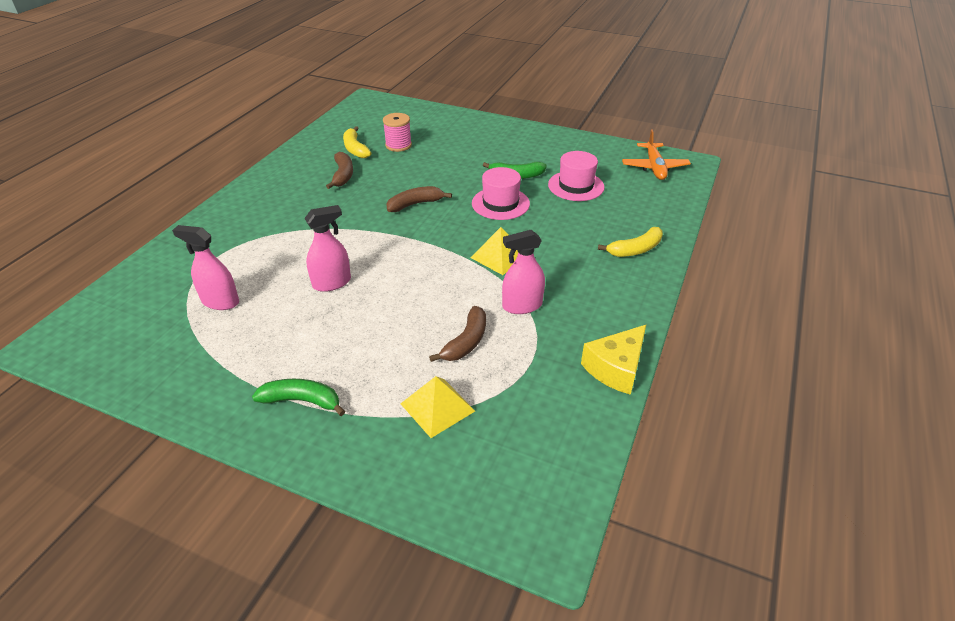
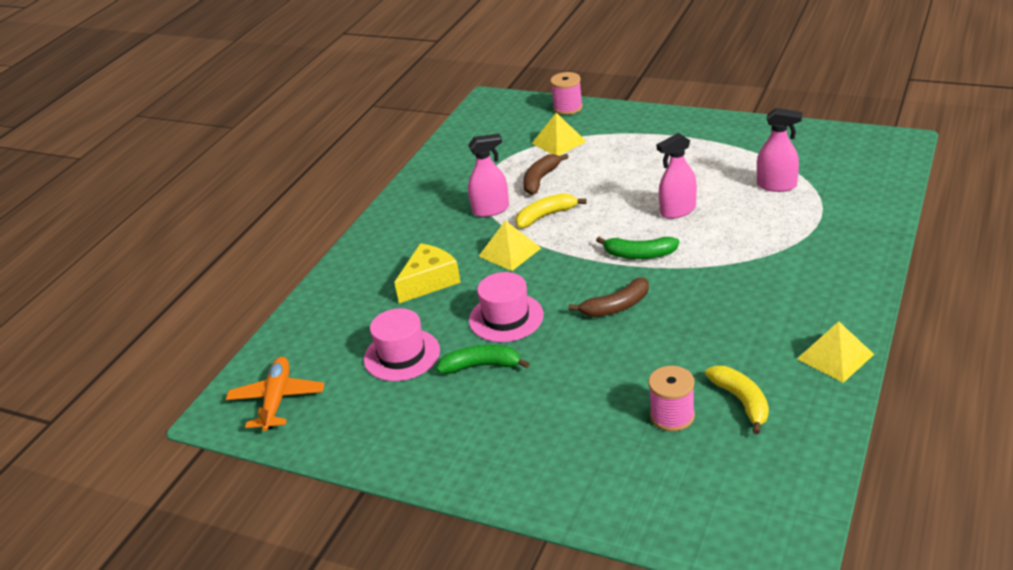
camera: 175 degrees left, 5 degrees down
green banana [252,379,345,416] -> green banana moved to [596,237,679,259]
brown banana [326,152,353,189] -> none
yellow cheese [581,325,646,395] -> yellow cheese moved to [394,243,461,303]
yellow banana [598,227,663,257] -> yellow banana moved to [515,193,587,228]
none -> pink spool [550,72,583,115]
none -> yellow pyramid [797,321,874,383]

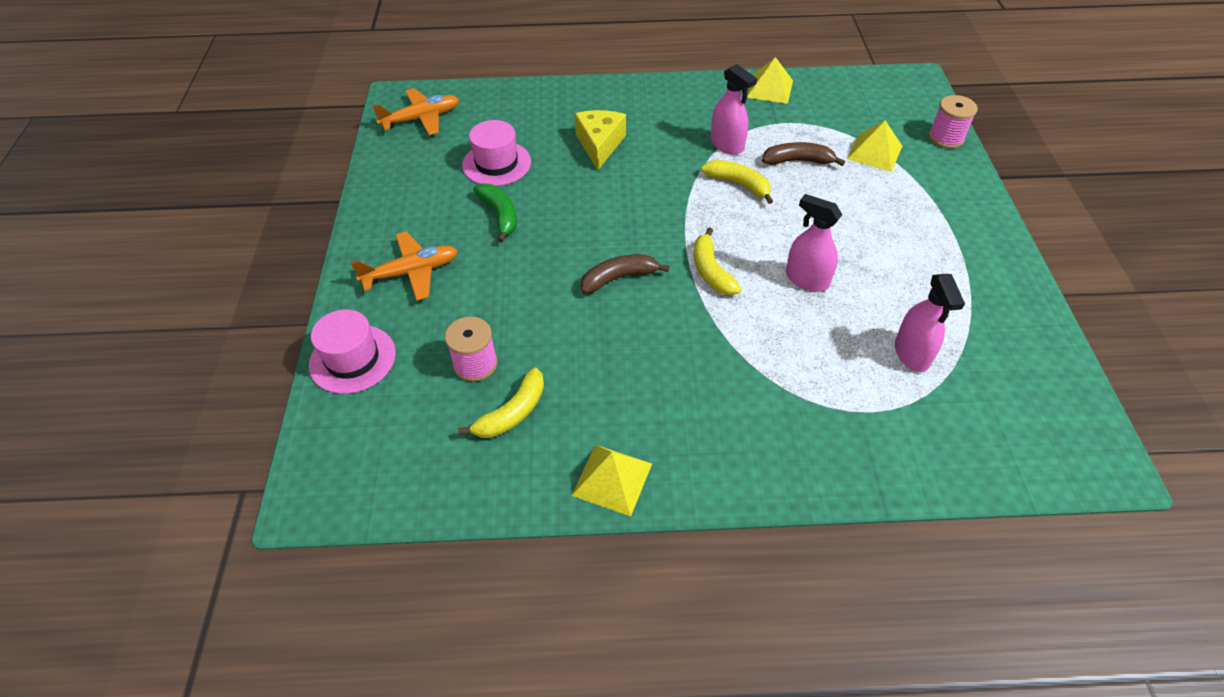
camera: 60 degrees right, 15 degrees up
yellow cheese [394,243,461,303] -> yellow cheese turned 105 degrees counterclockwise [575,110,626,170]
pink hat [469,272,544,342] -> pink hat moved to [309,309,396,394]
yellow pyramid [478,220,541,271] -> yellow pyramid moved to [747,57,793,104]
brown banana [569,277,649,317] -> brown banana turned 120 degrees clockwise [581,254,670,294]
green banana [596,237,679,259] -> yellow banana [694,227,742,295]
none -> orange plane [350,231,458,301]

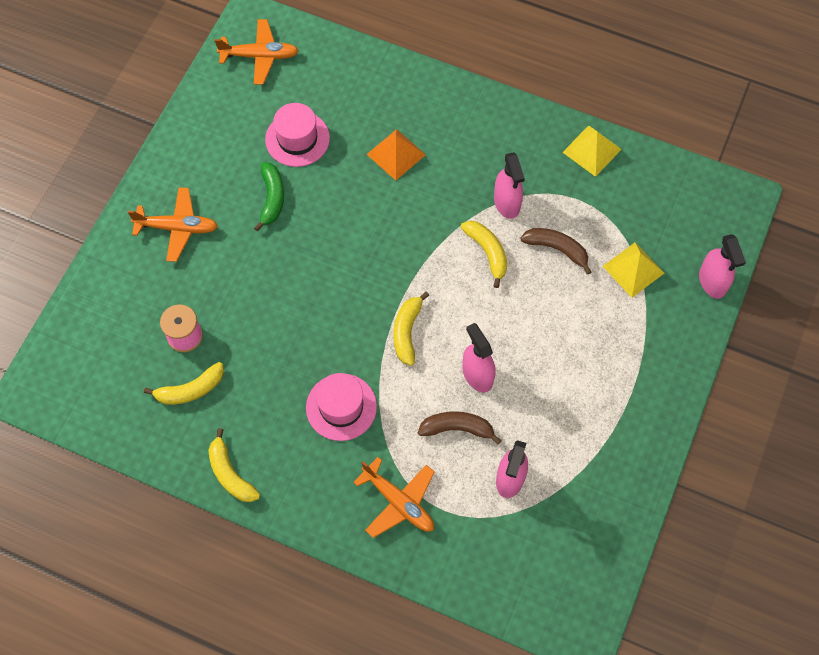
camera: 25 degrees right, 15 degrees up
pink hat [309,309,396,394] -> pink hat moved to [306,373,377,441]
yellow pyramid [572,445,652,517] -> yellow banana [208,428,260,502]
yellow cheese [575,110,626,170] -> orange pyramid [366,129,426,180]
brown banana [581,254,670,294] -> brown banana moved to [418,411,502,445]
pink spool [929,95,978,149] -> pink spray bottle [699,234,746,299]
none -> orange plane [353,457,435,538]

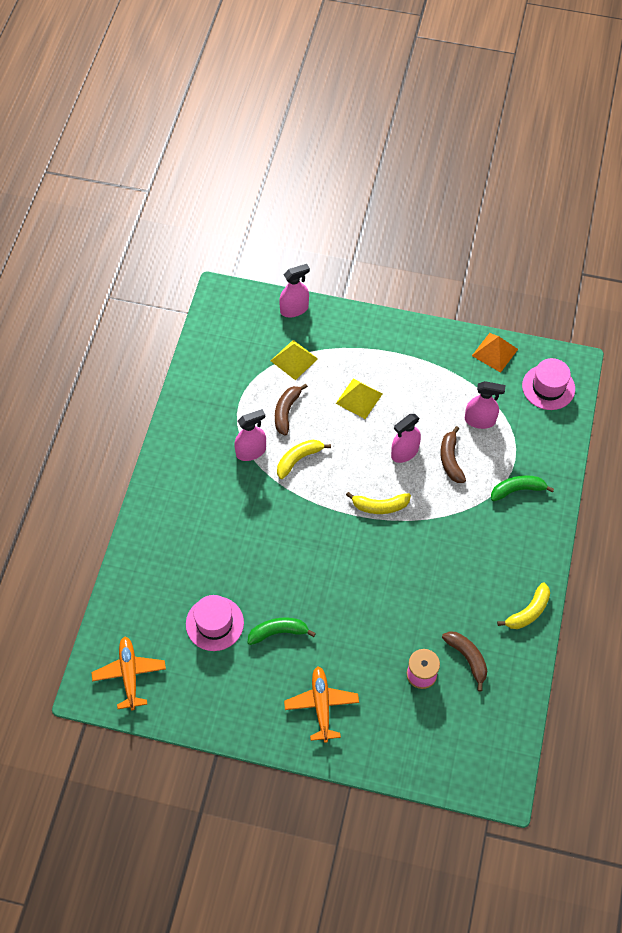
camera: 100 degrees left, 5 degrees down
yellow banana [144,362,224,405] -> brown banana [442,631,487,691]
pink hat [306,373,377,441] -> pink hat moved to [522,358,575,410]
orange plane [353,457,435,538] -> green banana [491,475,554,501]
orange pyramid [366,129,426,180] -> orange pyramid moved to [472,333,518,373]
yellow pyramid [562,125,622,177] -> yellow pyramid moved to [336,379,382,419]

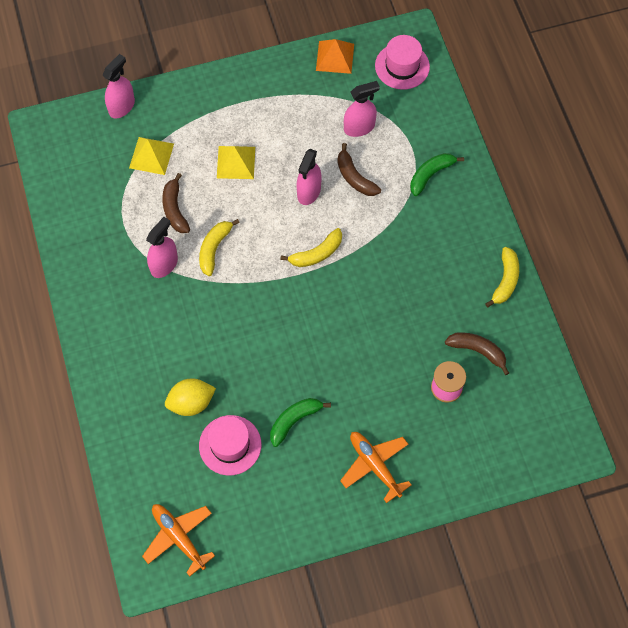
camera: 30 degrees left, 5 degrees up
none -> yellow lemon [165,378,216,416]

